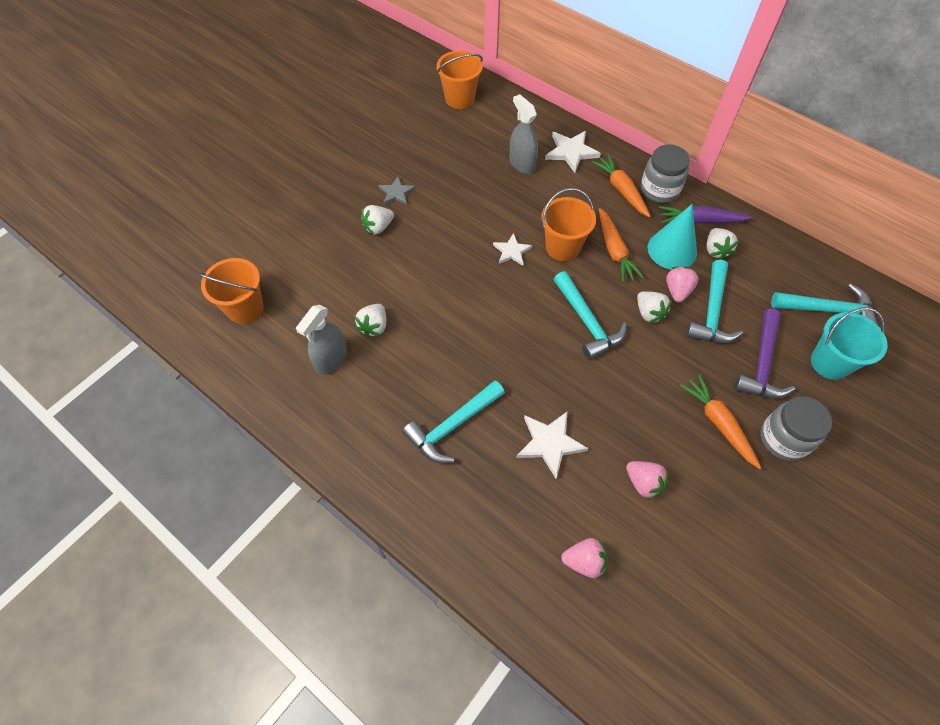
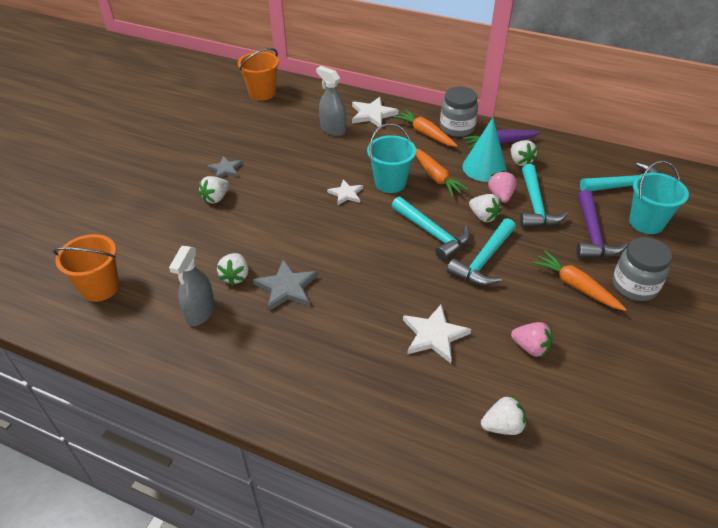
camera: 15 degrees left, 15 degrees down
turquoise hammer [403,380,505,463] -> turquoise hammer moved to [447,218,516,286]
orange bucket [541,188,596,261] -> turquoise bucket [367,123,416,193]
pink strawberry [561,538,608,578] -> white strawberry [481,395,526,435]
none -> grey star [253,259,318,311]

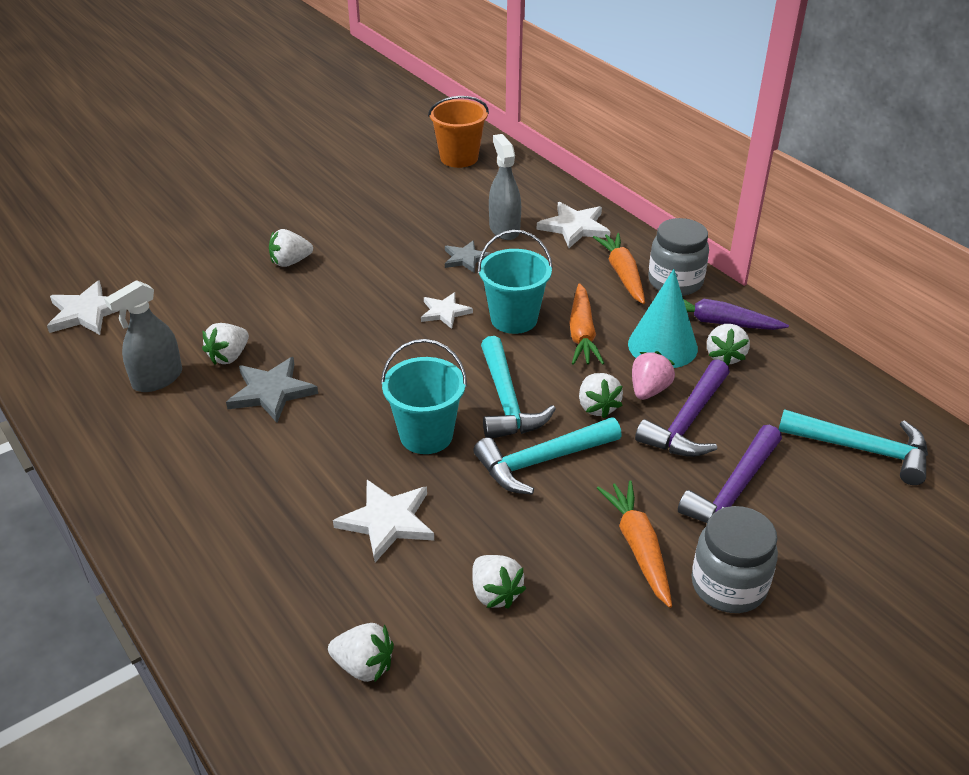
camera: 30 degrees right, 5 degrees down
orange bucket [53,234,119,302] -> white star [47,280,120,335]
grey star [207,156,243,178] -> grey star moved to [445,240,491,273]
pink strawberry [511,322,552,357] -> white strawberry [472,555,526,609]
turquoise hammer [520,164,568,227] -> purple hammer [635,359,730,457]
turquoise bucket [629,161,689,234] -> turquoise bucket moved to [381,339,467,454]

